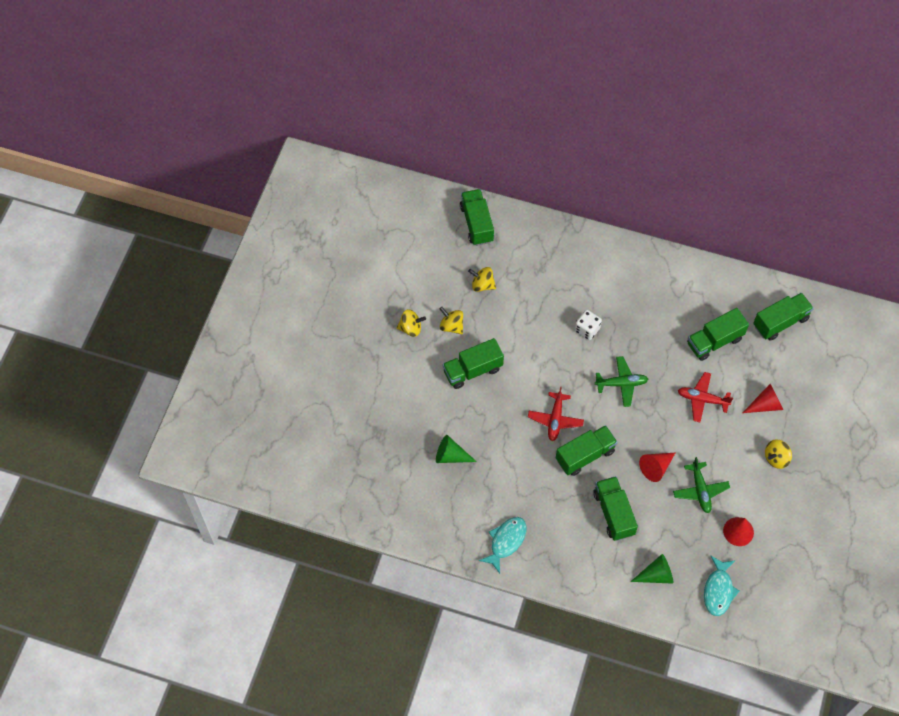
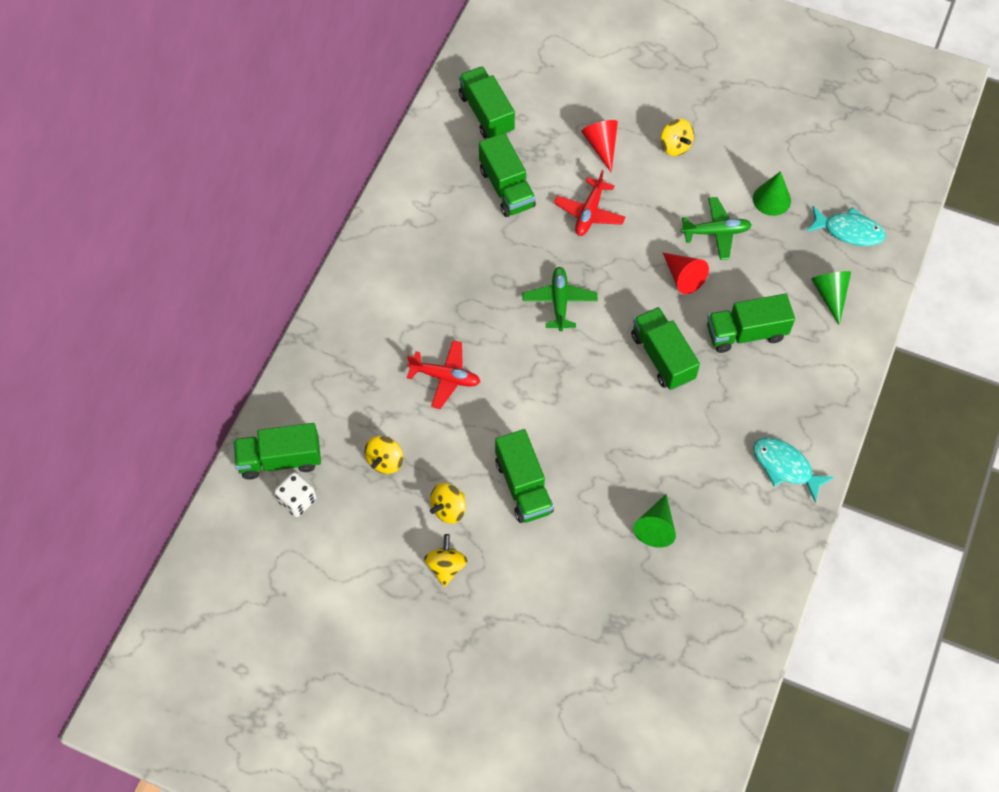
camera: 85 degrees left, 0 degrees up
red plane [528,387,584,441] -> red plane moved to [407,340,480,409]
white dice [575,310,602,340] -> white dice moved to [274,472,316,517]
red cone [723,517,754,546] -> green cone [753,171,791,216]

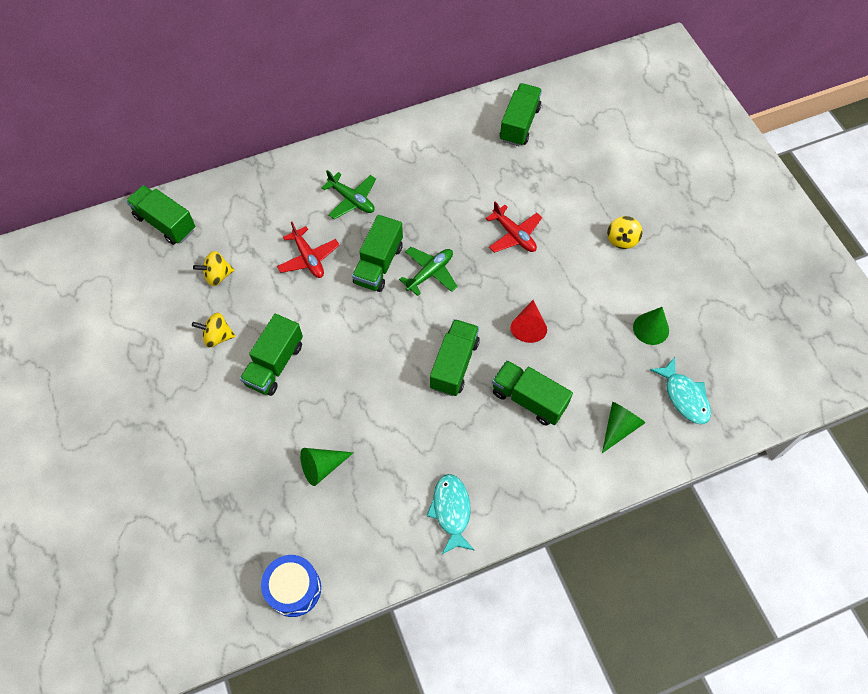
camera: 45 degrees right, 0 degrees up
white dice [274,472,316,517] -> none
yellow spinning top [424,534,467,587] -> none
green truck [479,133,536,217] -> green truck moved to [352,215,403,292]
red plane [554,170,625,236] -> red plane turned 105 degrees counterclockwise [486,202,542,253]
red cone [581,120,618,173] -> none
green plane [681,197,752,260] -> green plane moved to [322,170,376,219]
none -> blue drum [261,555,321,617]

